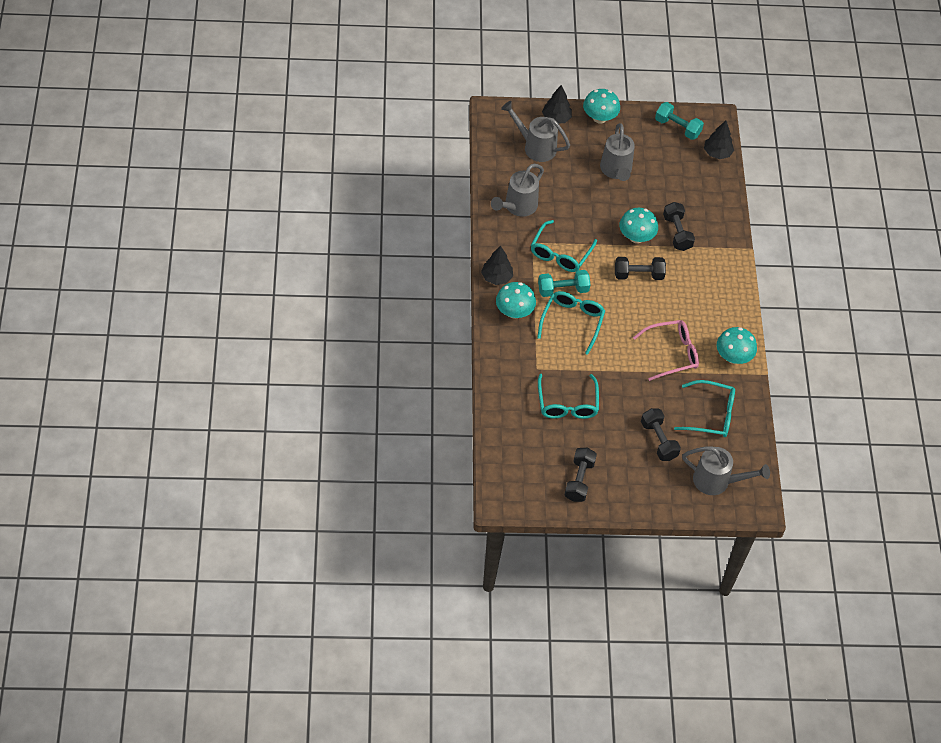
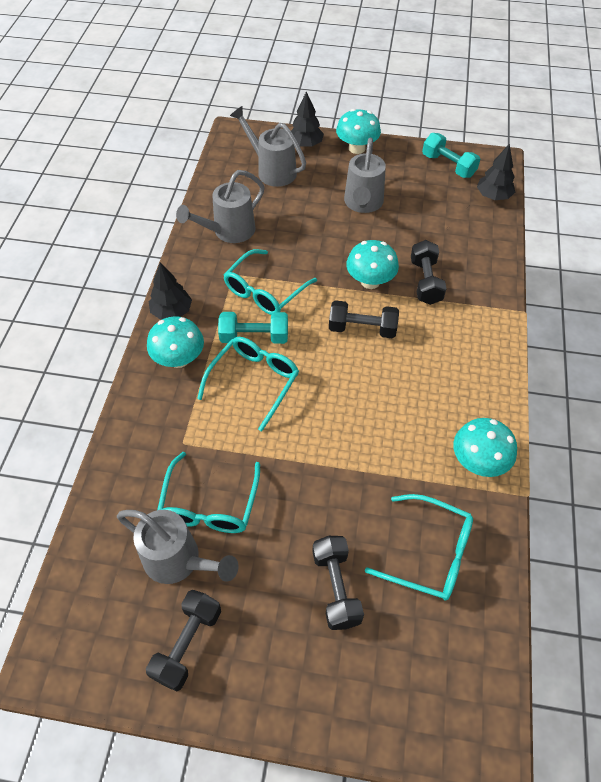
camera: 15 degrees right, 0 degrees up
pink glasses [633,320,699,381] -> none
grey watering can [682,446,770,495] -> grey watering can moved to [117,510,239,584]

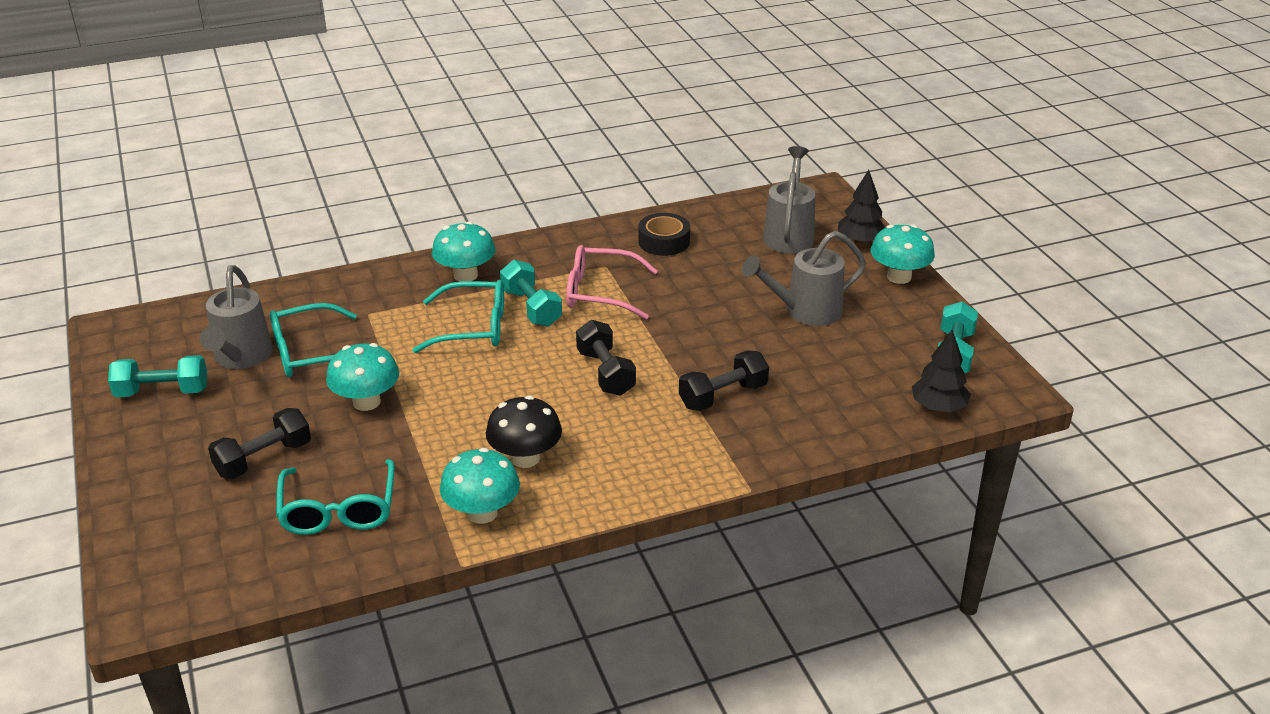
camera: 60 degrees right, 20 degrees down
black dumbbell [146,590,221,692] -> turquoise dumbbell [108,355,207,397]
black tree [149,263,192,320] -> none
grey watering can [176,170,264,243] -> black tape [638,213,690,256]
turquoise glasses [223,249,317,315] -> pink glasses [566,245,658,319]
turquoise mushroom [346,240,399,289] -> turquoise mushroom moved to [326,343,399,411]
none -> black mushroom [486,396,562,468]

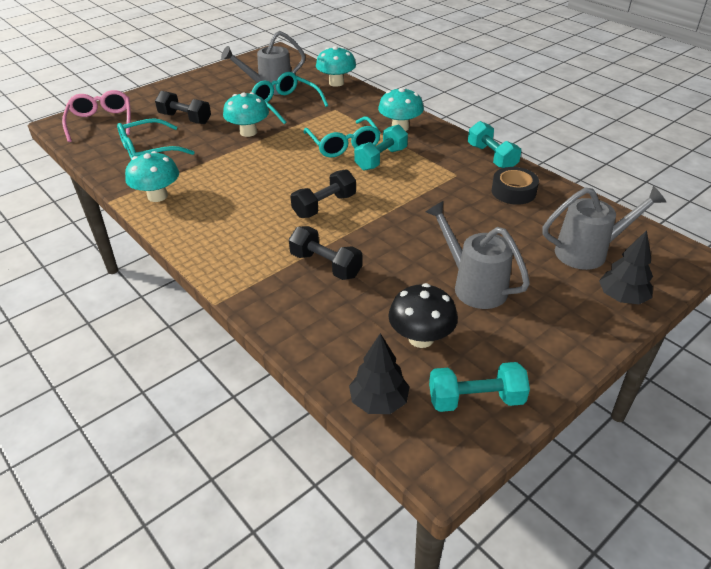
camera: 70 degrees right, 5 degrees up
turquoise dumbbell [108,355,207,397] -> turquoise dumbbell moved to [468,121,521,168]
black mushroom [486,396,562,468] -> black mushroom moved to [388,283,458,348]
pink glasses [566,245,658,319] -> pink glasses moved to [62,90,131,142]
turquoise mushroom [871,224,935,284] -> turquoise mushroom moved to [316,46,356,87]

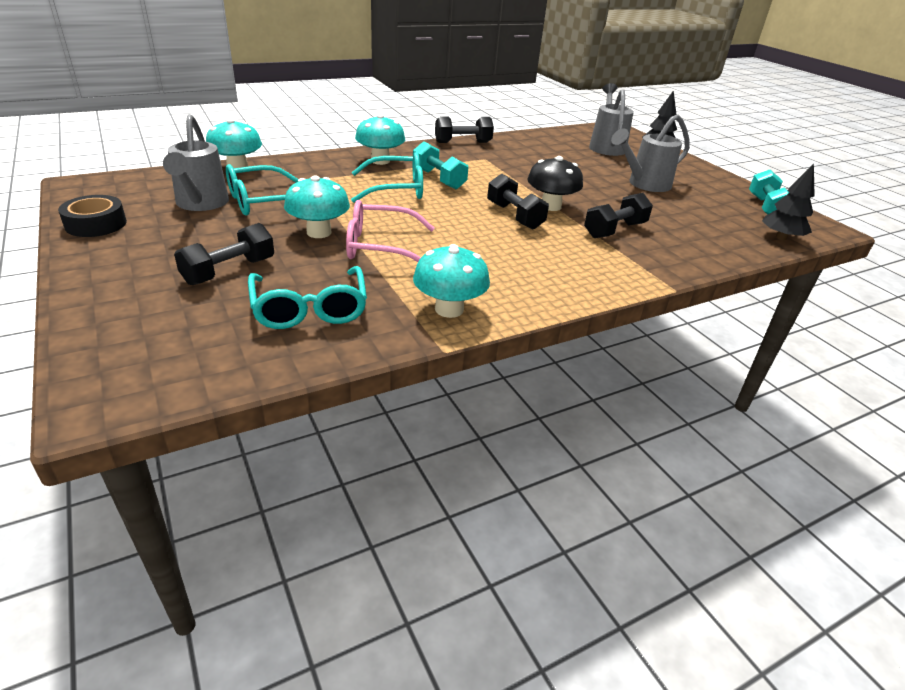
camera: 80 degrees left, 5 degrees down
pink glasses [62,90,131,142] -> pink glasses moved to [346,200,435,262]
black mushroom [388,283,458,348] -> black mushroom moved to [527,156,583,211]
turquoise dumbbell [468,121,521,168] -> black dumbbell [435,117,494,143]
black tape [492,167,539,205] -> black tape moved to [58,195,127,237]

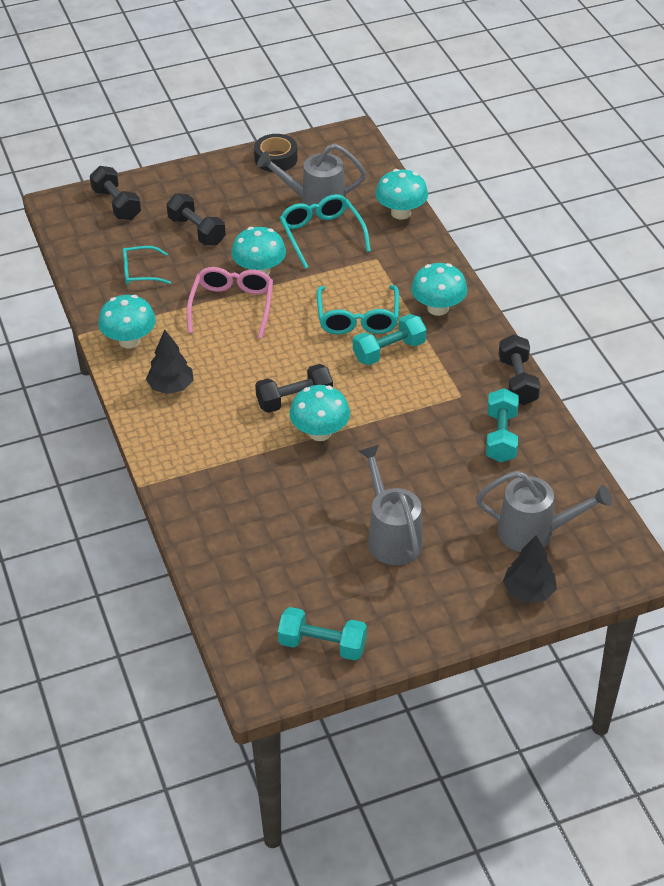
camera: 100 degrees right, 10 degrees up
turquoise glasses [248,266,367,329] -> turquoise glasses [123,246,171,285], size x0.64
black mushroom [527,156,583,211] -> turquoise mushroom [289,385,350,441]
black dumbbell [584,193,653,238] -> black dumbbell moved to [90,166,141,220]
black tree [762,163,815,240] -> black tree moved to [146,330,194,394]
none -> turquoise dumbbell [486,388,519,462]

